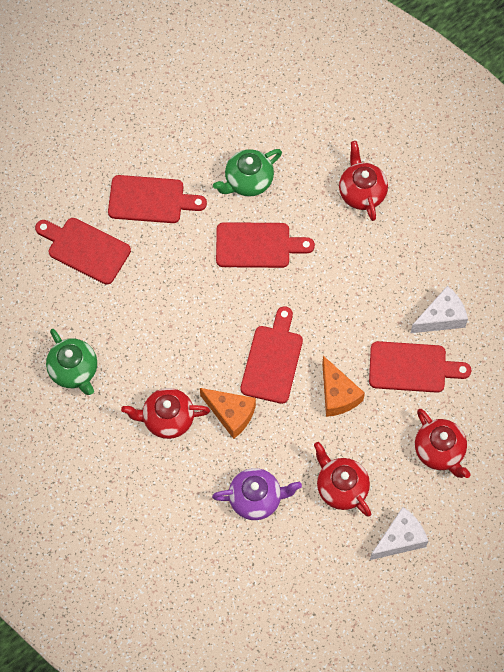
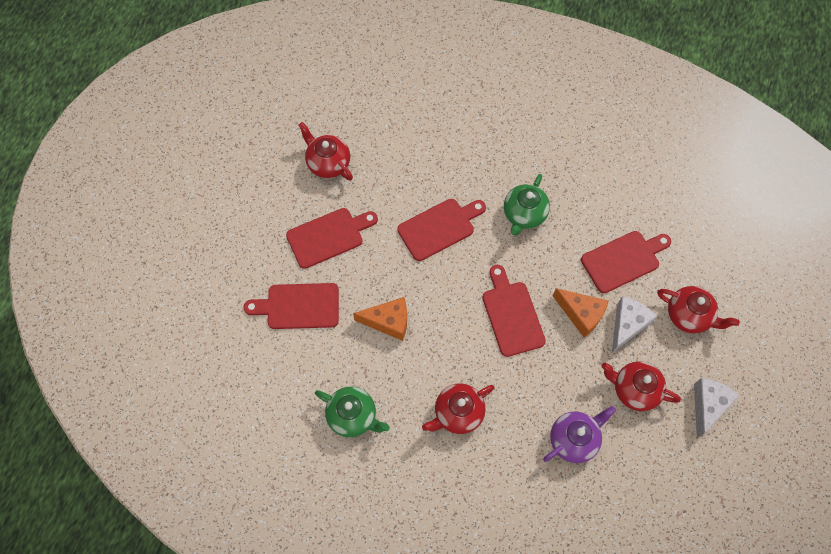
camera: 30 degrees left, 0 degrees up
orange cheese [200,388,256,439] -> orange cheese moved to [353,297,407,341]
green teapot [213,149,282,197] -> green teapot moved to [504,174,550,236]
red teapot [339,141,388,221] -> red teapot moved to [299,122,353,181]
white cheese [410,286,468,333] -> white cheese moved to [612,296,657,353]

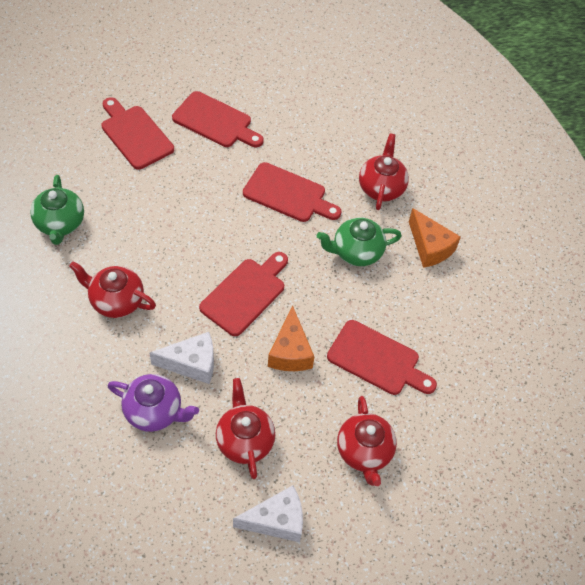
camera: 50 degrees right, 10 degrees down
red teapot [299,122,353,181] -> red teapot moved to [359,134,409,210]
orange cheese [353,297,407,341] -> orange cheese moved to [409,208,461,268]
white cheese [612,296,657,353] -> white cheese moved to [149,332,214,384]

